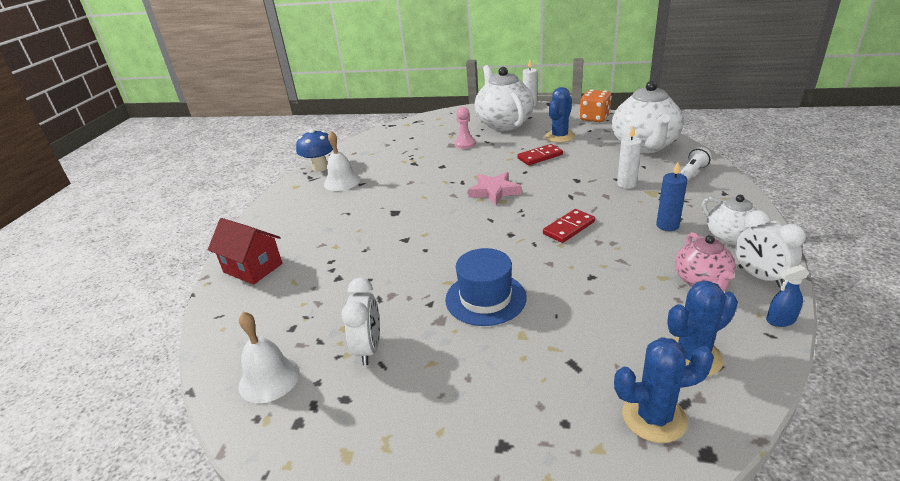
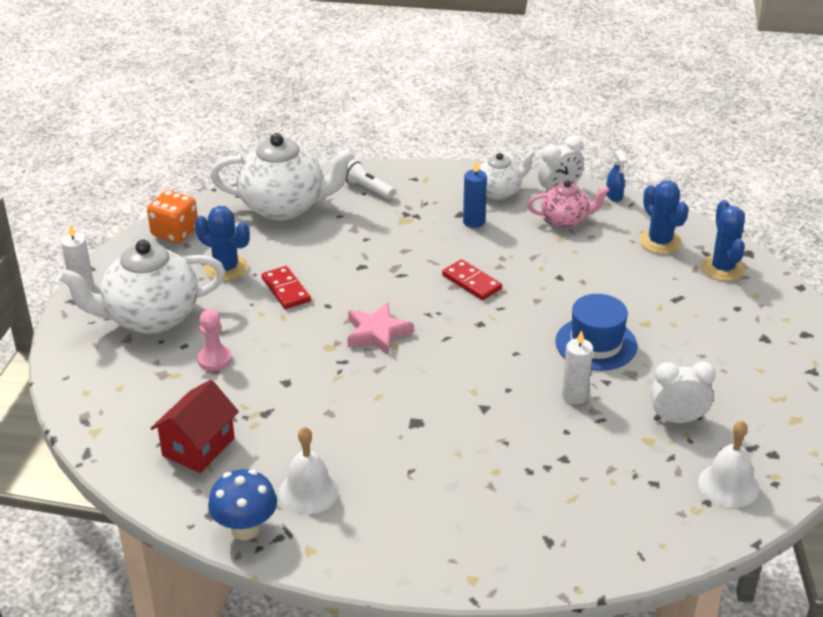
camera: 95 degrees left, 5 degrees up
red house [208,218,282,285] -> red house moved to [150,380,239,473]
white candle [617,126,642,188] -> white candle moved to [562,330,593,404]

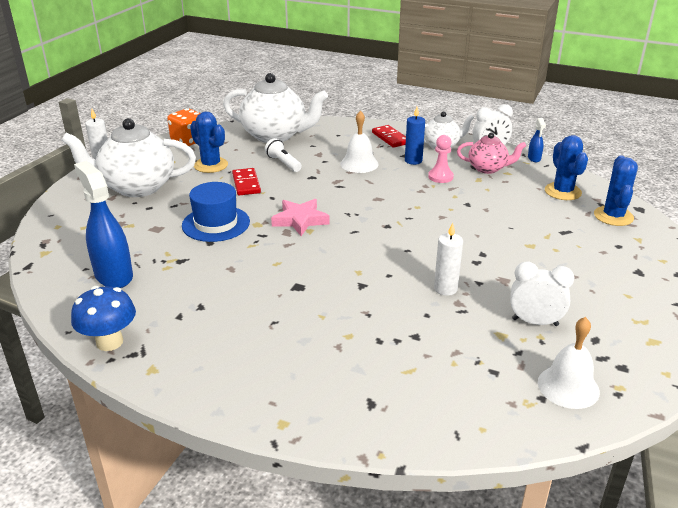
camera: 15 degrees right, 5 degrees down
red house [150,380,239,473] -> blue spray bottle [74,161,133,288]
pink pawn [197,309,232,371] -> pink pawn moved to [428,135,454,183]
white bell [279,427,339,514] -> white bell moved to [340,111,379,173]
white flashlight [346,160,395,199] -> white flashlight moved to [265,138,302,172]
red domino [442,259,502,300] -> red domino moved to [372,125,406,148]
blue hat [556,294,637,371] -> blue hat moved to [182,182,250,242]

